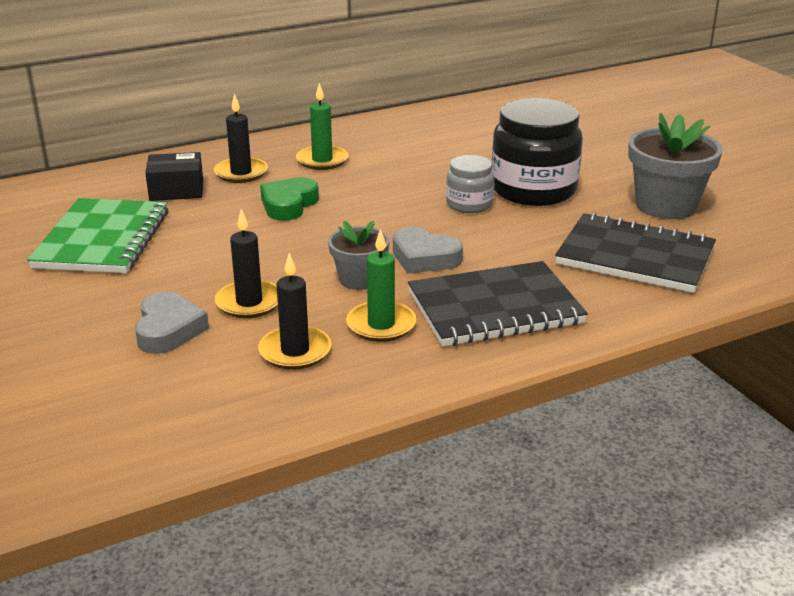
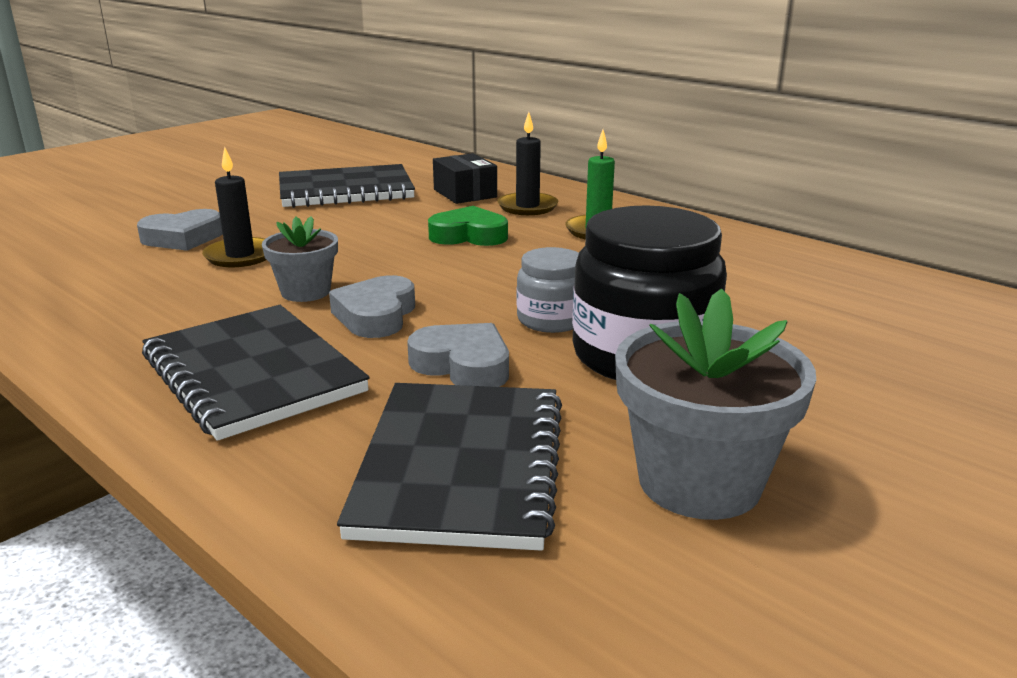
camera: 70 degrees right, 5 degrees down
green notebook [27,198,169,273] -> black notebook [279,164,415,208]
black candle [258,253,331,370] -> none
green candle [346,229,416,342] -> none
none -> grey heart [407,323,509,387]

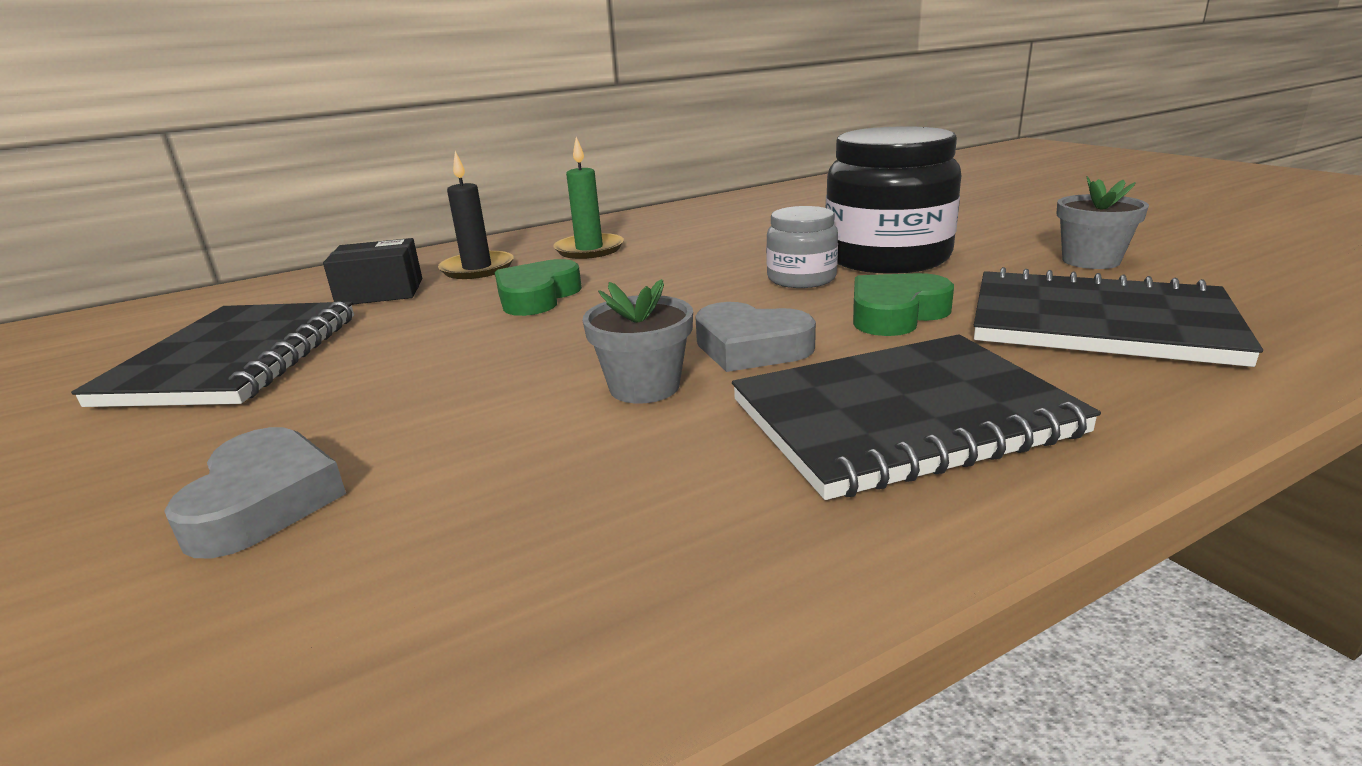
camera: 70 degrees left, 0 degrees up
black candle [202,147,266,267] -> none
grey heart [407,323,509,387] -> green heart [853,273,954,336]
grey flower pot [615,288,816,520] -> grey flower pot [1056,176,1149,269], size x0.60

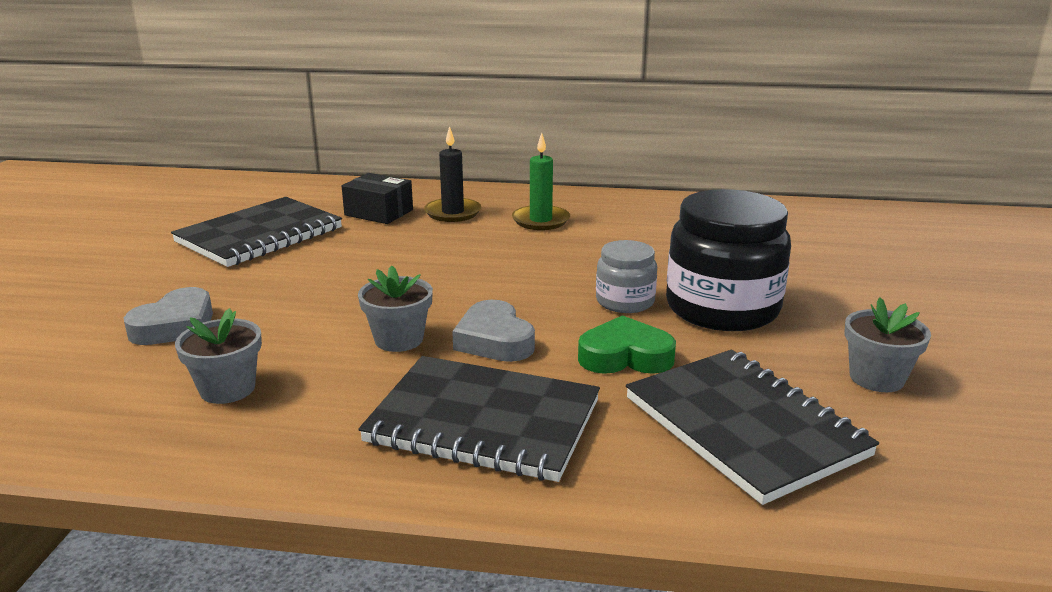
camera: 35 degrees right, 0 degrees up
green heart [495,259,582,316] -> none
none -> grey flower pot [175,308,262,404]

